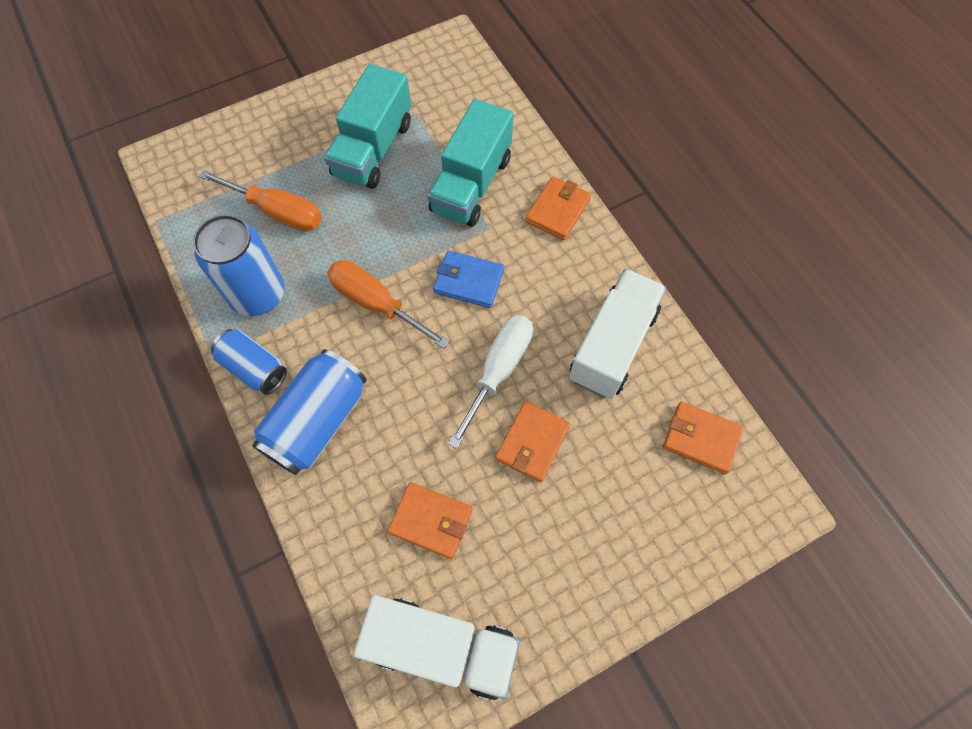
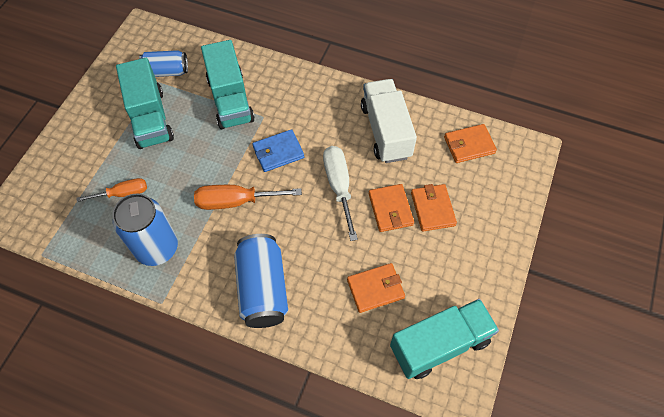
camera: 40 degrees left, 5 degrees down
orange screwdriver [199,170,322,232] -> orange screwdriver [76,178,147,202], size x0.65
blue can [211,329,287,395] -> blue can moved to [139,50,188,77]
white truck [354,595,520,700] -> turquoise truck [390,299,499,379]
orange wallet [525,176,591,240] -> orange wallet moved to [411,184,457,232]

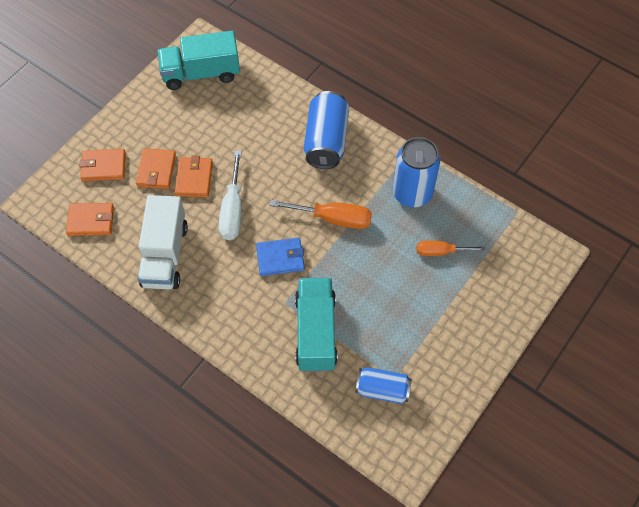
camera: 165 degrees left, 0 degrees up
turquoise truck [116,58,174,149] -> none
orange wallet [347,263,405,313] -> orange wallet moved to [79,149,126,181]

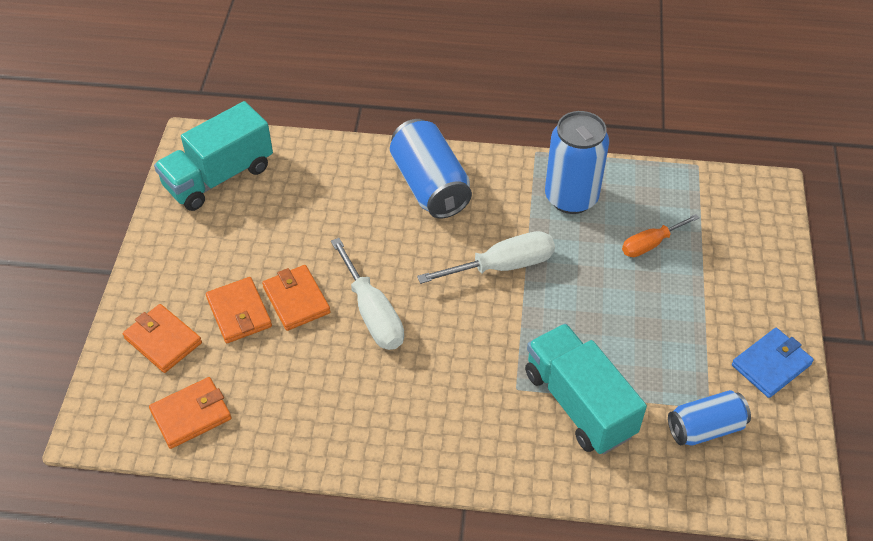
camera: 30 degrees left, 10 degrees down
orange wallet [79,149,126,181] -> orange wallet turned 75 degrees clockwise [123,304,202,373]
white truck [138,195,188,289] -> none
blue wallet [256,238,305,276] -> blue wallet moved to [732,328,814,398]
orange screwdriver [270,200,372,229] -> white screwdriver [417,231,555,284]

